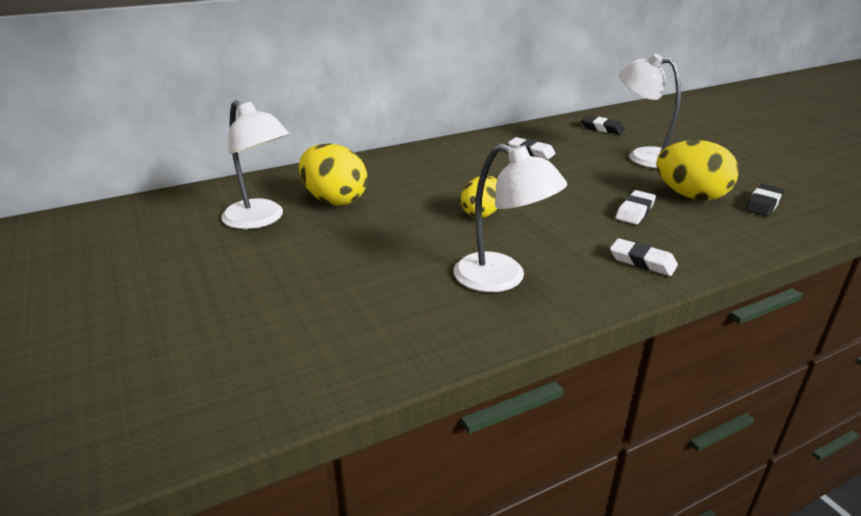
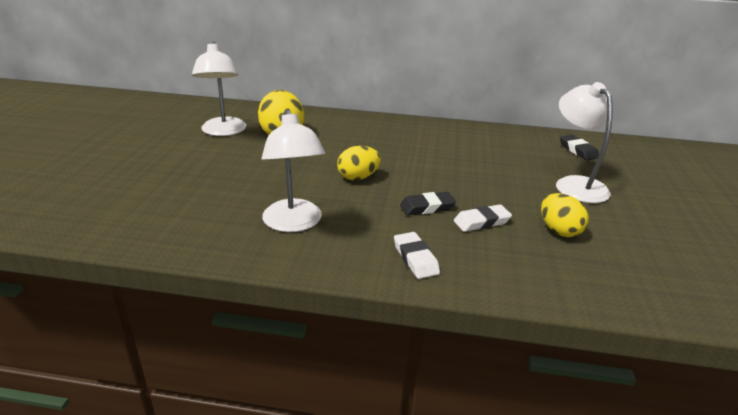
camera: 35 degrees right, 0 degrees up
white eraser [508,137,556,159] -> none
yellow egg [656,140,739,201] -> yellow egg [541,193,589,237], size x0.65
black eraser [745,184,784,216] -> black eraser moved to [400,192,456,215]

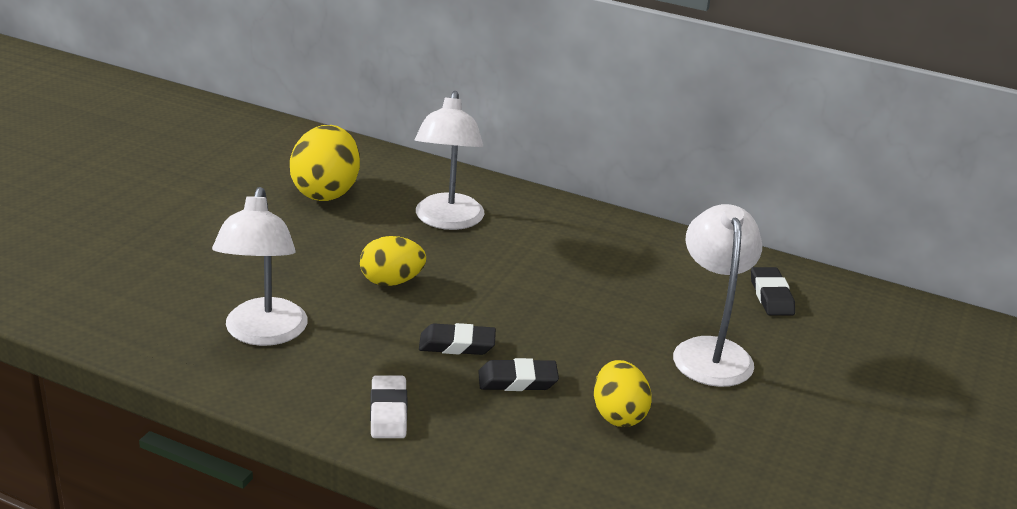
camera: 15 degrees right, 0 degrees up
white lamp [192,41,246,136] -> white lamp moved to [415,91,484,230]
white eraser [454,204,512,232] -> black eraser [478,358,559,391]

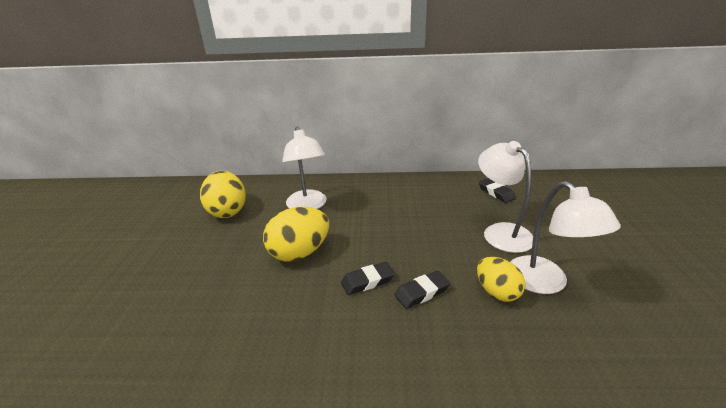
camera: 20 degrees left, 0 degrees up
white lamp [212,187,308,346] -> white lamp moved to [510,181,621,294]
yellow egg [360,236,426,286] -> yellow egg [263,207,329,262], size x1.54
white eraser [370,375,407,438] -> none

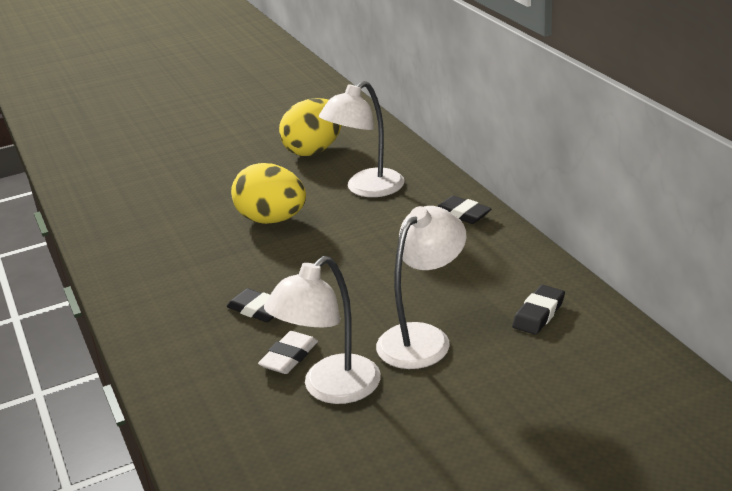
camera: 65 degrees right, 0 degrees up
black eraser [341,262,395,295] -> black eraser moved to [437,196,492,224]
yellow egg [477,257,525,302] -> white eraser [258,331,318,374]

